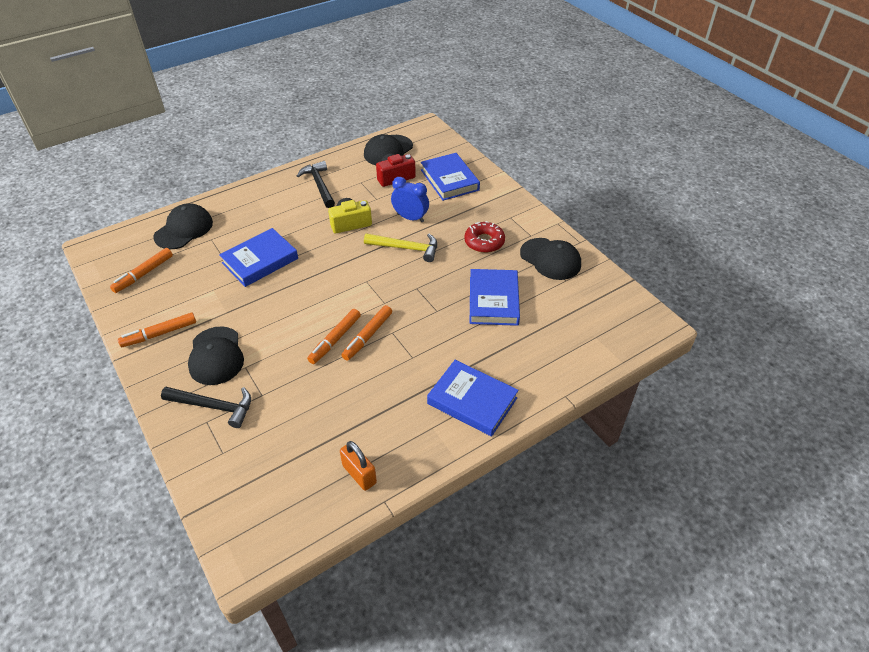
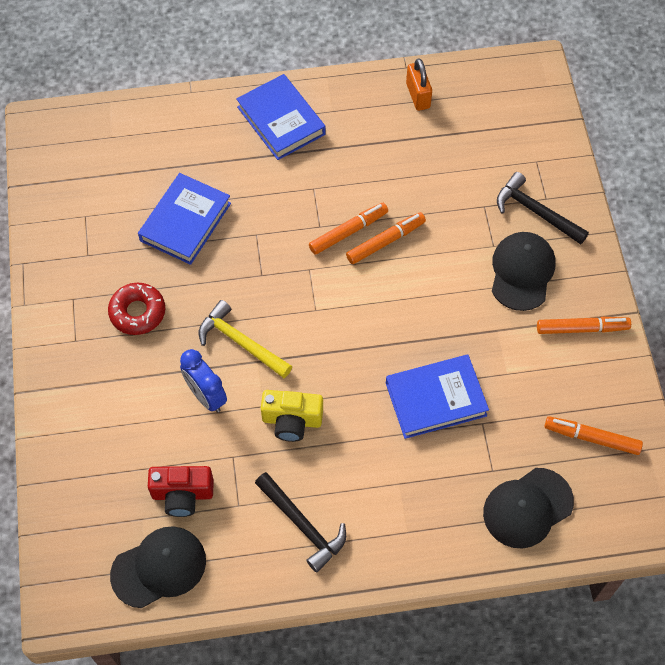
camera: 155 degrees left, 15 degrees up
orange marker [110,248,173,293] -> orange marker turned 135 degrees counterclockwise [545,416,643,455]
black hammer [297,161,335,208] -> black hammer turned 45 degrees counterclockwise [255,472,346,572]
blue book [421,153,480,201] -> none
black cap [520,238,581,280] -> none

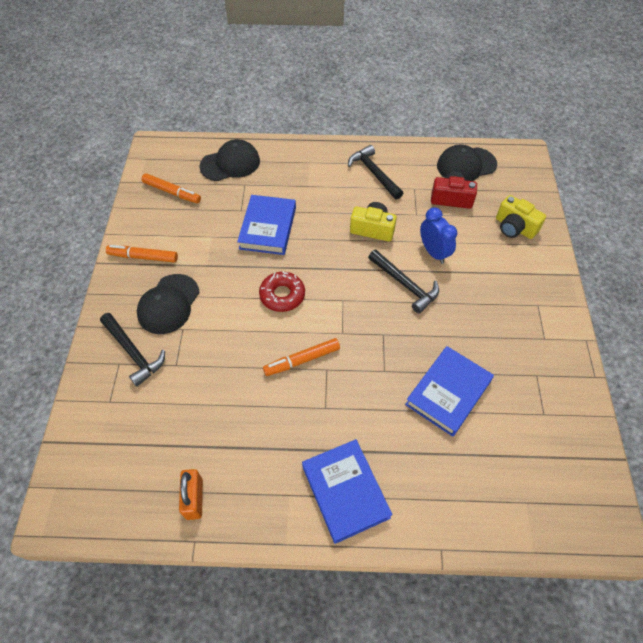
camera: 170 degrees left, 5 degrees down
red donut [108,283,165,335] -> red donut moved to [259,271,305,312]
yellow hammer [199,300,292,378] -> black hammer [368,250,439,314]
orange marker [346,212,426,264] -> none
blue book [386,355,489,439] -> blue book turned 75 degrees counterclockwise [237,195,296,255]
none -> yellow camera [496,195,546,239]

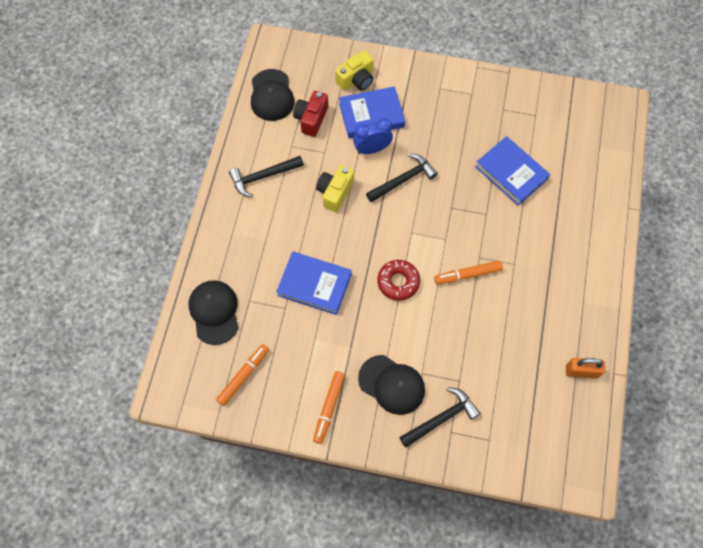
camera: 80 degrees left, 10 degrees up
orange marker [263,338,340,376] -> orange marker turned 90 degrees clockwise [434,261,503,285]
blue book [302,439,393,544] -> blue book moved to [339,86,405,138]

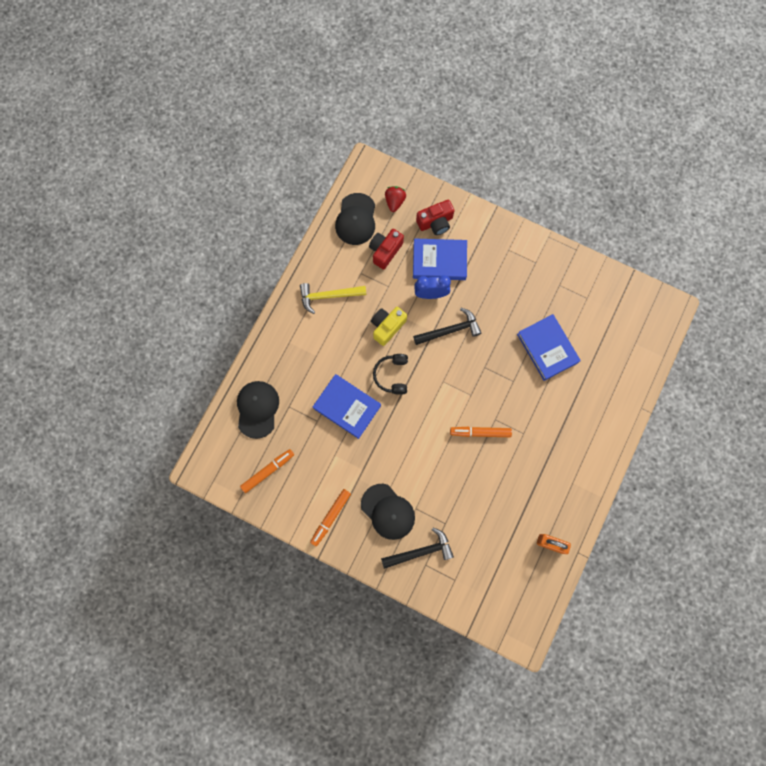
camera: 15 degrees right, 10 degrees up
black hammer [229,156,304,197] -> yellow hammer [300,283,366,314]
yellow camera [335,50,374,91] -> red camera [416,200,454,235]
red donut [377,260,420,301] -> none
none -> black headphones [373,354,408,395]
none -> red strawberry [385,186,406,212]

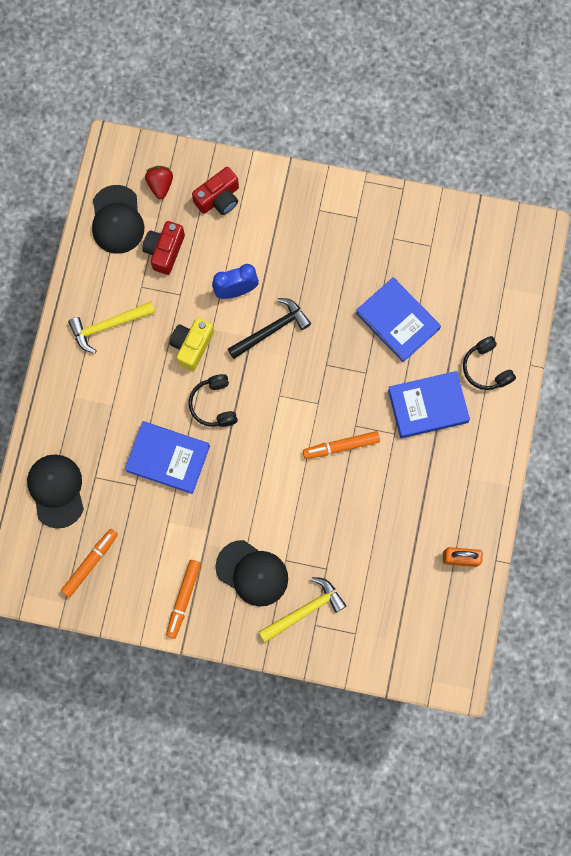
camera: 15 degrees left, 0 degrees up
black hammer [381,528,454,569] -> yellow hammer [259,577,346,643]
blue book [413,239,467,280] -> blue book moved to [388,371,470,438]
none -> black headphones [463,336,516,390]

